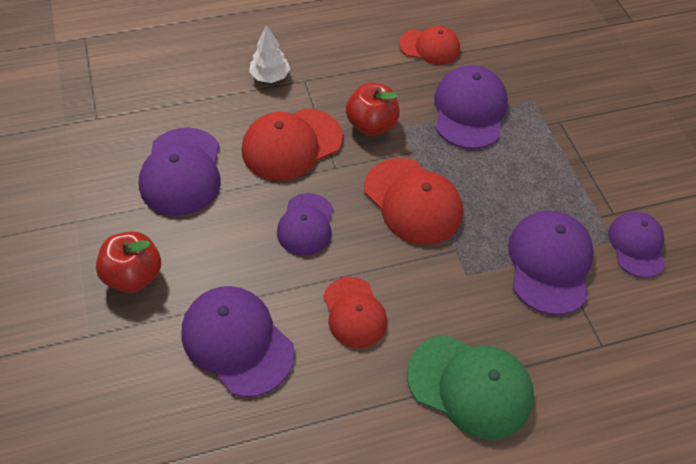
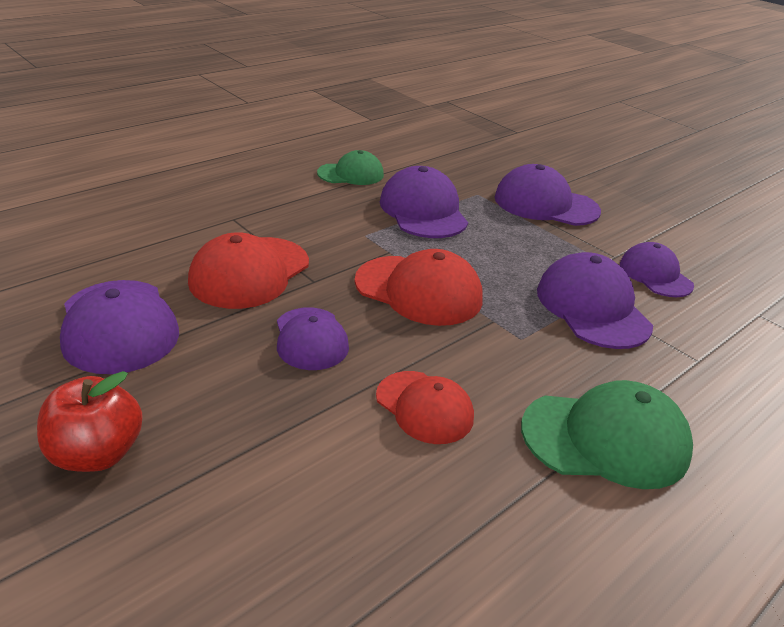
camera: 25 degrees left, 20 degrees down
purple cap [182,286,295,397] -> purple cap moved to [495,164,601,226]
white tree [249,25,290,83] -> none
red apple [346,83,400,136] -> none
red cap [399,26,460,65] -> green cap [317,150,384,185]

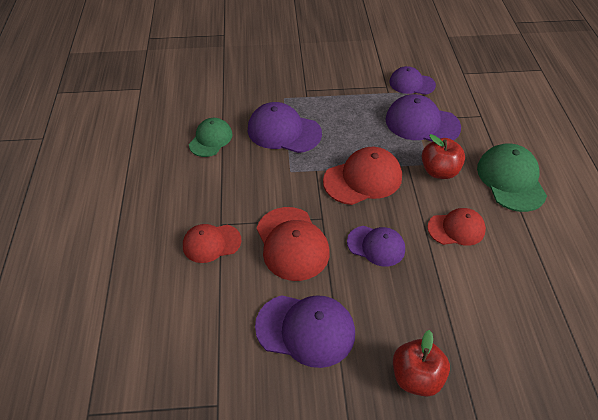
camera: 50 degrees left, 15 degrees up
purple cap [495,164,601,226] -> none
green cap [521,380,693,489] -> green cap turned 45 degrees counterclockwise [477,143,547,212]
none -> red cap [183,224,241,263]
none -> red apple [422,134,465,179]

